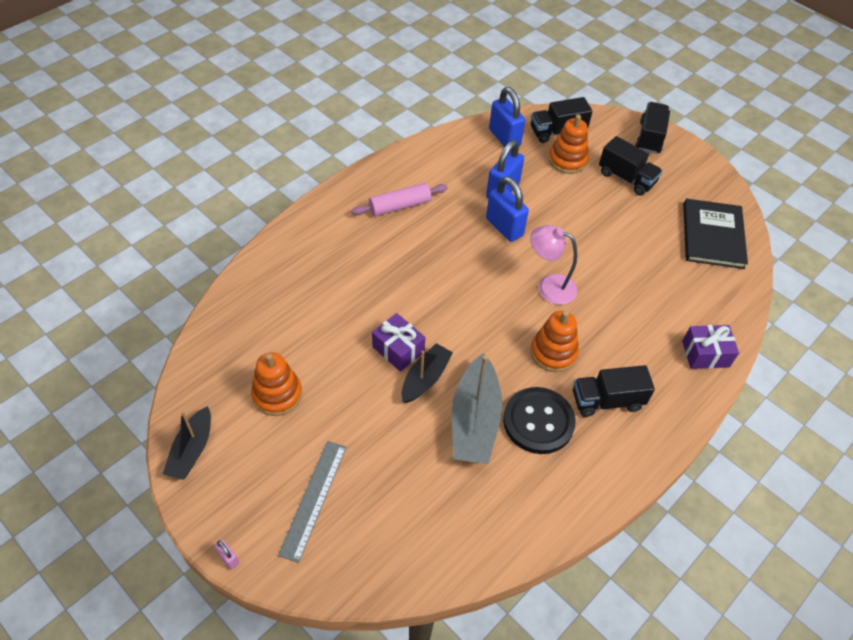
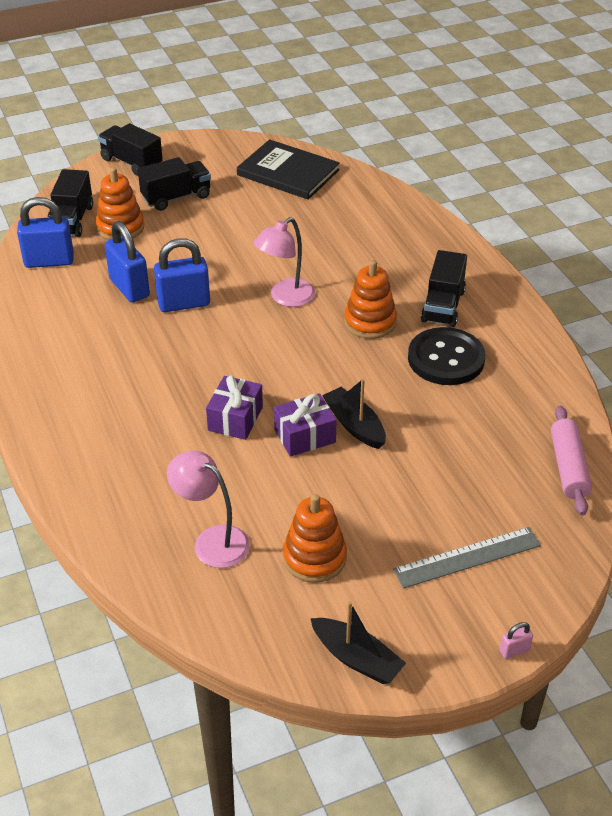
camera: 65 degrees left, 10 degrees down
grey ruler [278,441,346,563] -> grey ruler turned 60 degrees counterclockwise [393,527,541,589]
pink rolling pin [351,183,448,216] -> pink rolling pin moved to [551,406,592,515]
grey boat [452,353,502,464] -> none
purple gift [682,325,739,369] -> purple gift moved to [206,375,263,440]
none -> pink lamp [167,451,250,568]

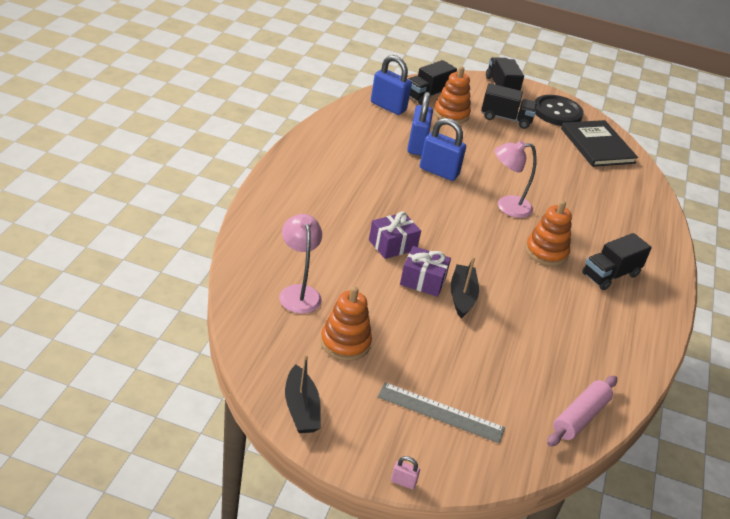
camera: 35 degrees right, 5 degrees down
black button [408,327,486,385] -> black button moved to [535,95,584,126]

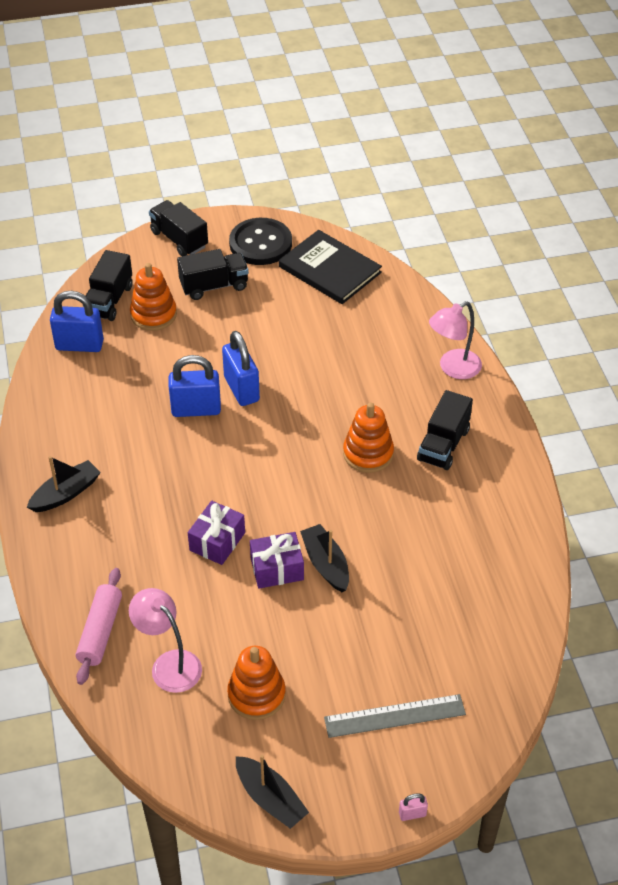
camera: 25 degrees left, 10 degrees up
blue padlock [407,92,433,156] -> blue padlock moved to [222,331,260,406]
pink lamp [495,141,537,218] -> pink lamp moved to [429,301,482,379]
pink rolling pin [547,376,617,447] -> pink rolling pin moved to [76,568,122,685]
none -> black boat [27,456,101,512]

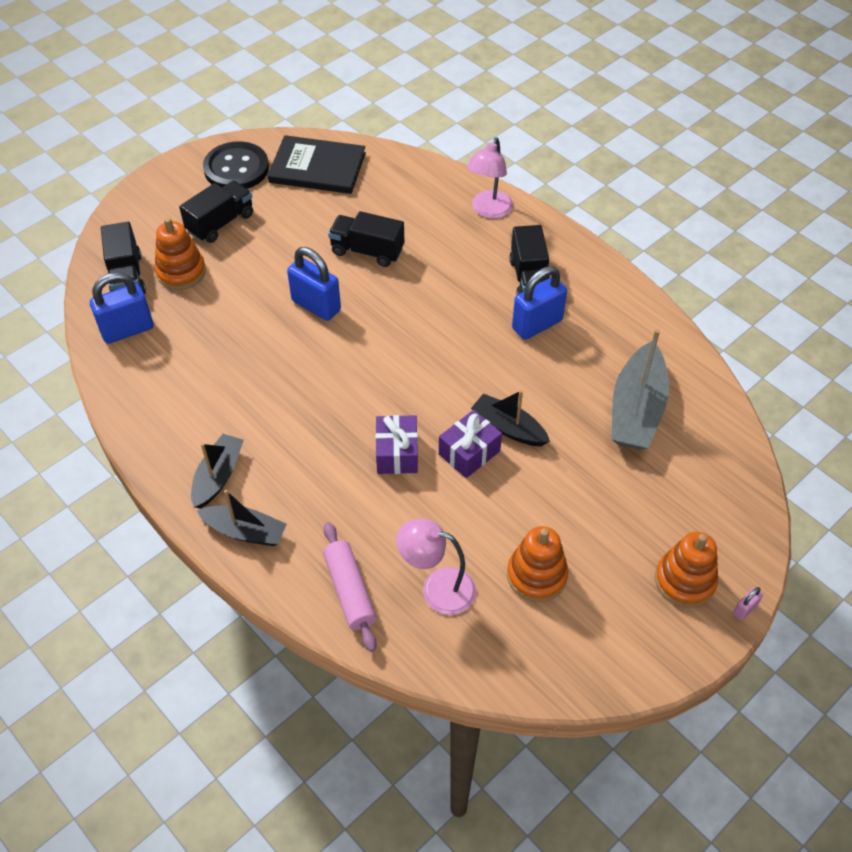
camera: 30 degrees left, 5 degrees up
black truck [149,200,208,256] -> black truck moved to [328,211,404,267]
blue padlock [169,355,221,417] -> blue padlock moved to [512,266,567,340]
black boat [236,755,309,829] -> black boat moved to [197,490,287,546]
grey ruler [324,694,466,738] -> none
orange stacking toy [343,402,394,473] -> orange stacking toy moved to [655,532,718,608]
none -> grey boat [611,329,669,450]

